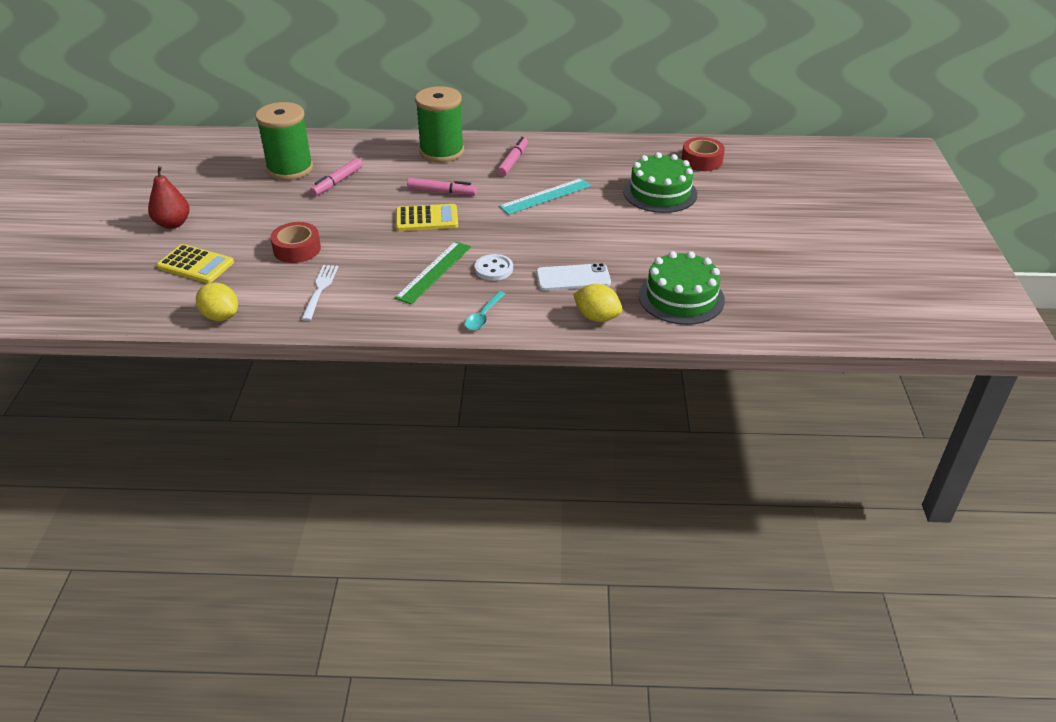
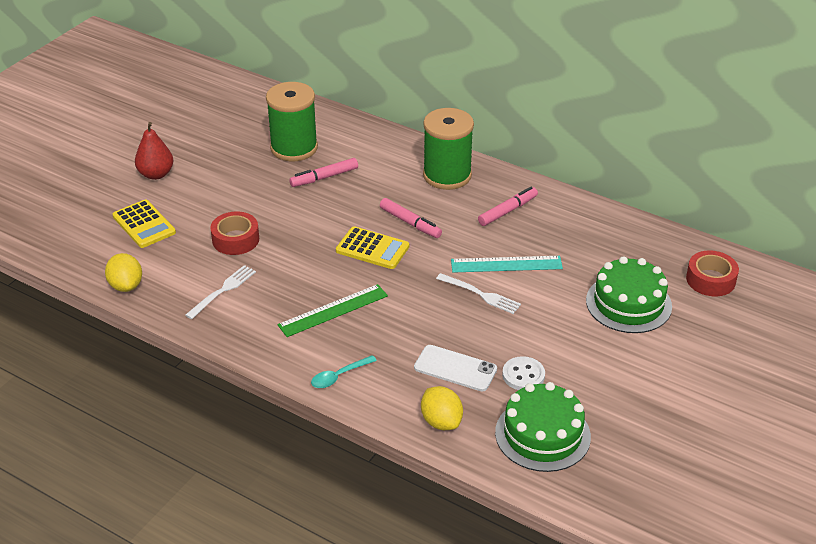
camera: 30 degrees right, 0 degrees up
white button [475,254,513,281] -> white button moved to [502,356,545,390]
none -> white fork [436,273,521,314]

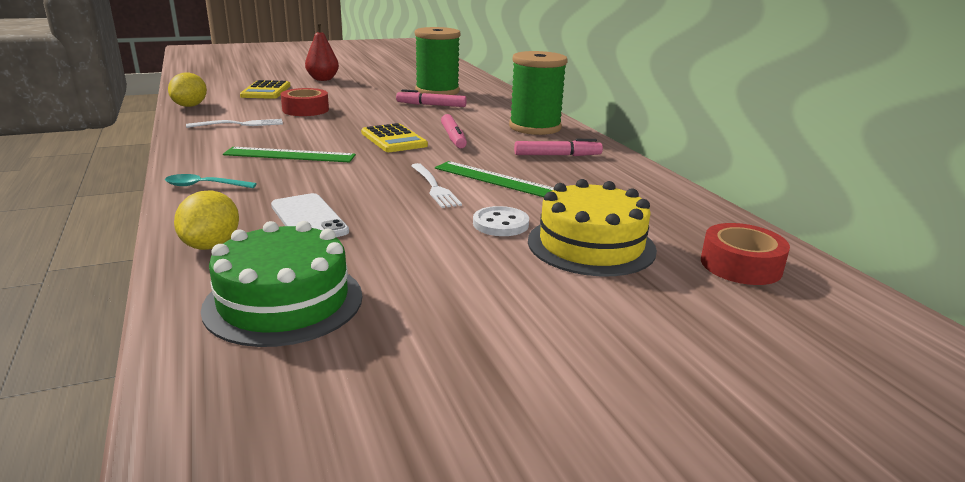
camera: 35 degrees right, 15 degrees down
turquoise ruler [451,256,563,273] -> green ruler [435,161,554,197]
white button [502,356,545,390] -> white button moved to [473,206,529,236]
green cake [586,256,672,333] -> yellow cake [528,179,657,276]

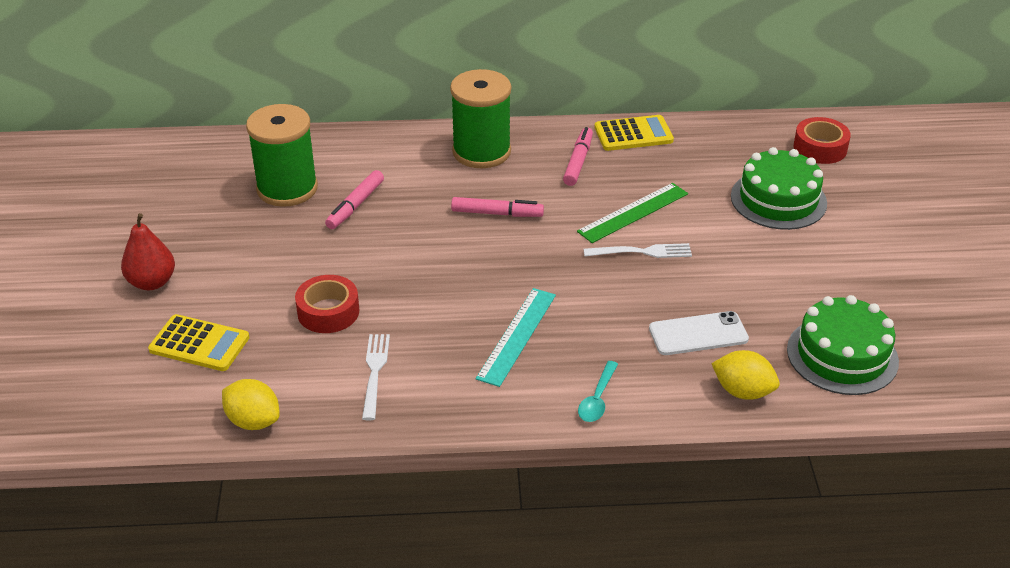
camera: 70 degrees left, 15 degrees up
green ruler [223,147,356,162] -> turquoise ruler [476,288,556,387]
yellow calculator [361,123,428,152] -> yellow calculator moved to [595,115,674,151]
white button [473,206,529,236] -> none
yellow cake [528,179,657,276] -> green cake [731,147,827,230]

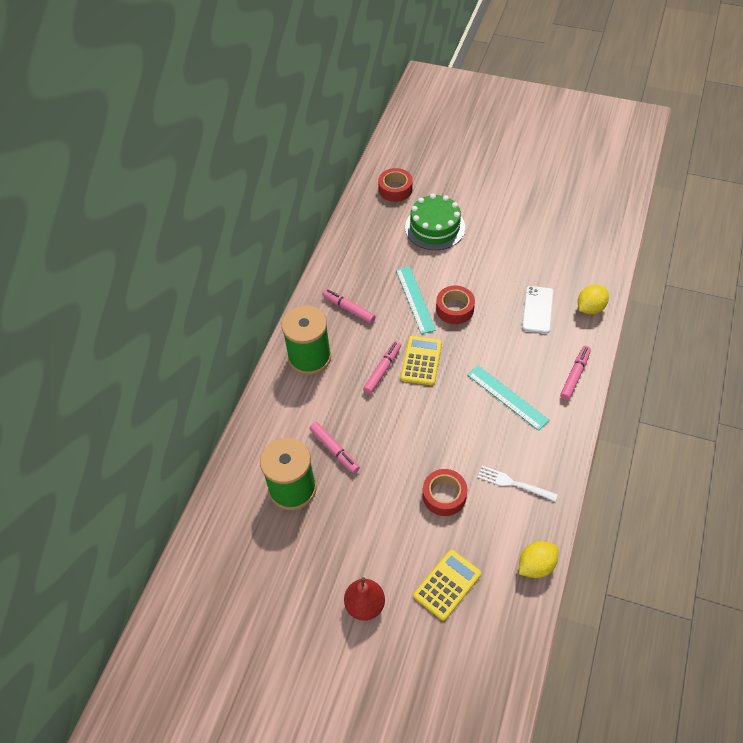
camera: 65 degrees left, 15 degrees up
green ruler [577,183,688,243] -> turquoise ruler [396,266,436,334]
turquoise spoon [578,361,618,422] -> pink marker [560,346,591,400]
white fork [584,243,692,258] -> red tape [436,285,475,324]
yellow calculator [595,115,674,151] -> yellow calculator moved to [401,336,442,385]
green cake [787,295,899,395] -> none

